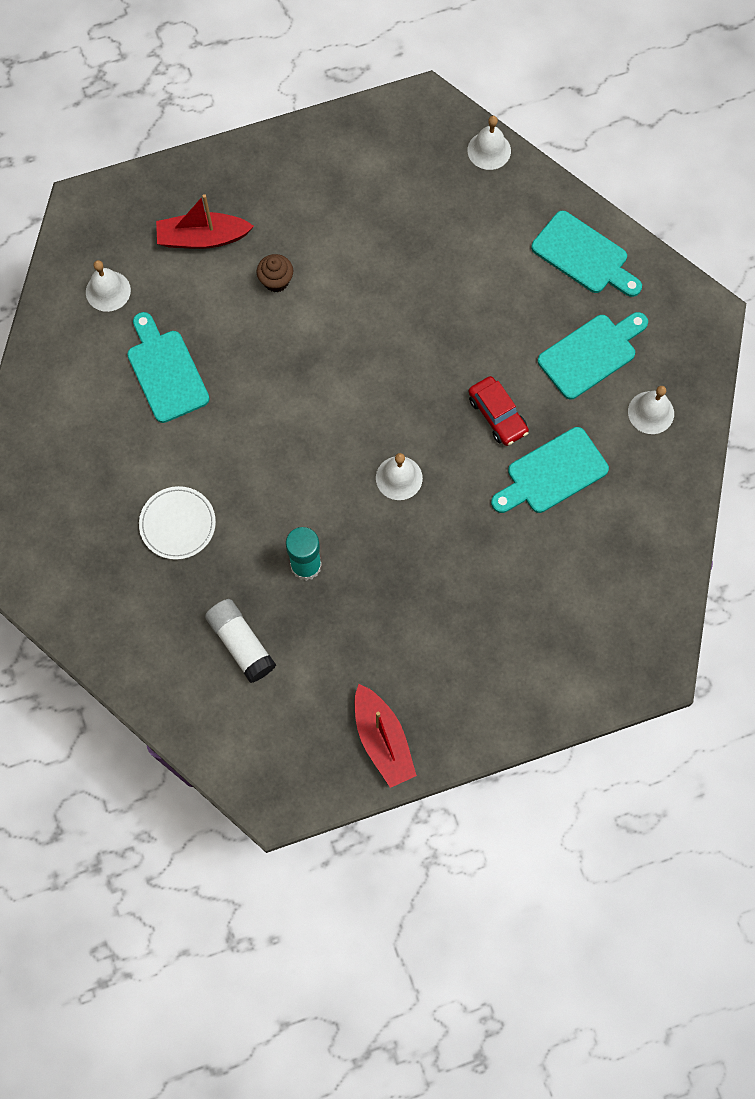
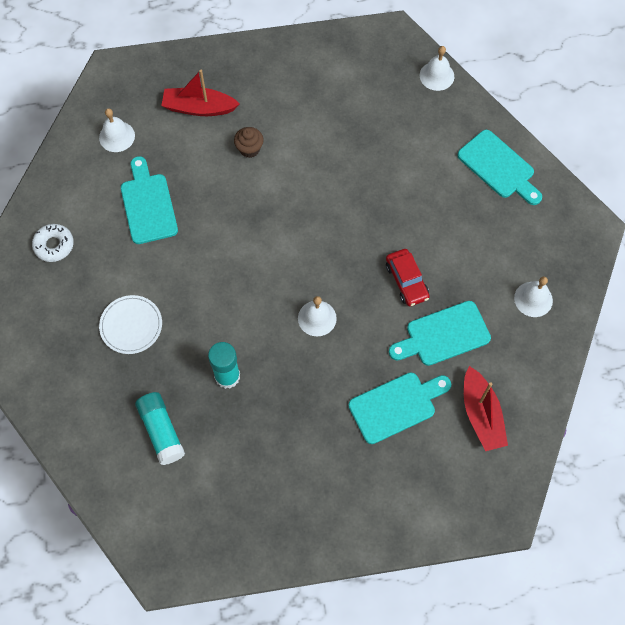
camera: 10 degrees right, 5 degrees down
white glue stick [205,599,276,683] -> turquoise glue stick [135,392,185,465]
red boat [355,684,417,788] -> red boat moved to [464,366,508,451]
turquoise cutting board [538,312,648,399] -> turquoise cutting board moved to [349,372,451,444]
none -> white donut [32,224,74,262]

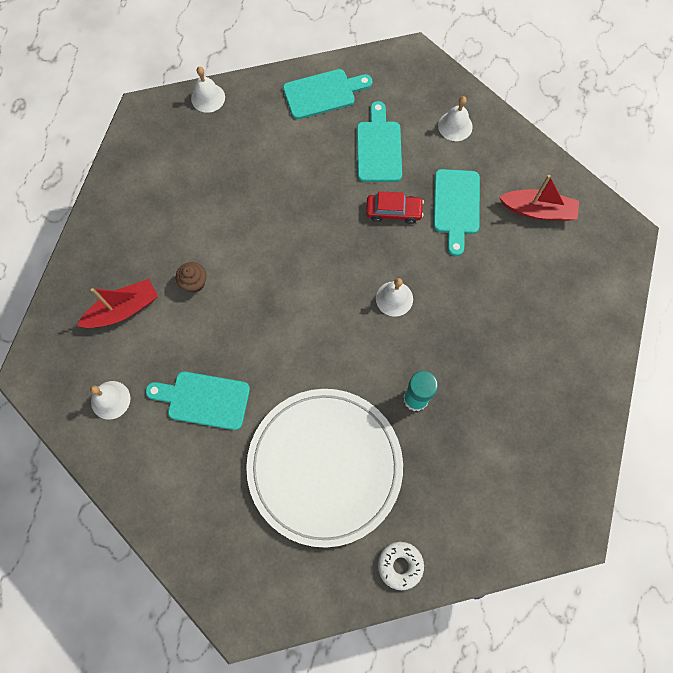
camera: 65 degrees left, 5 degrees up
white donut [32,224,74,262] -> white donut moved to [378,542,424,590]
white plate [99,295,162,354] -> white plate [246,389,403,548], size x2.37
turquoise glue stick [135,392,185,465] -> none
red boat [161,70,239,116] -> red boat turned 150 degrees counterclockwise [77,279,158,328]
turquoise cutting board [349,372,451,444] -> turquoise cutting board moved to [357,101,402,182]

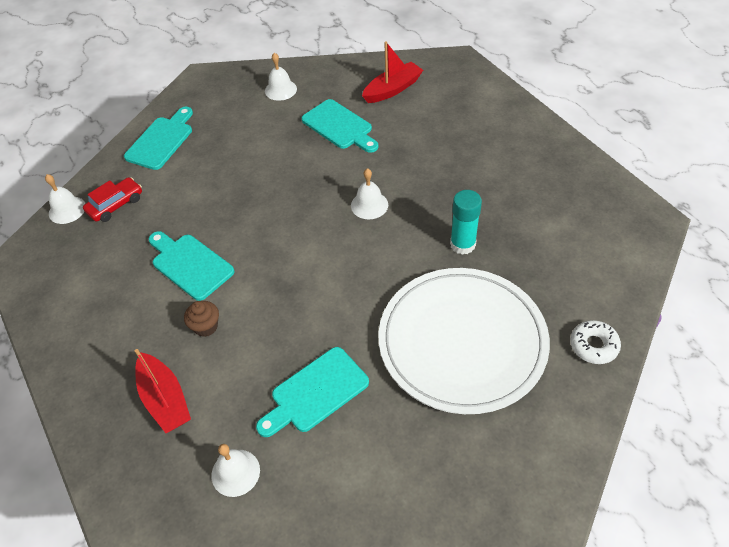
camera: 45 degrees left, 20 degrees down
red boat [77,279,158,328] -> red boat turned 135 degrees clockwise [135,349,191,433]
turquoise cutting board [357,101,402,182] -> turquoise cutting board moved to [149,231,235,301]
red car [366,191,424,224] -> red car moved to [83,177,142,222]

